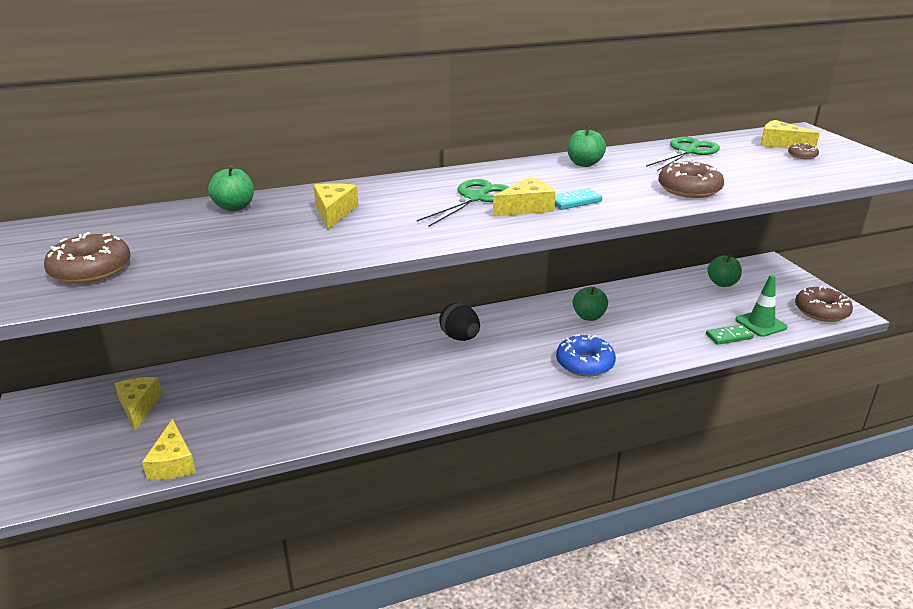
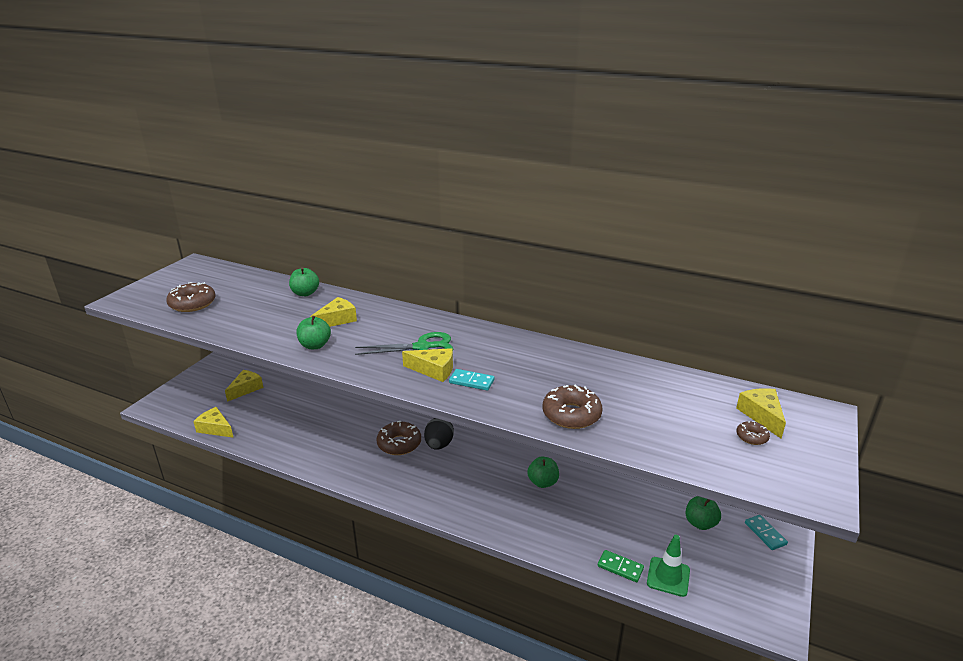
camera: 45 degrees right, 0 degrees up
yellow cheese [142,419,196,480] -> yellow cheese turned 90 degrees clockwise [193,407,234,438]
blue donut [556,334,616,377] -> none
green apple [567,126,606,167] -> green apple moved to [296,316,331,349]
green scissors [646,137,720,171] -> none
brown donut [795,285,853,322] -> brown donut moved to [377,421,421,455]
none -> turquoise domino [745,515,788,550]

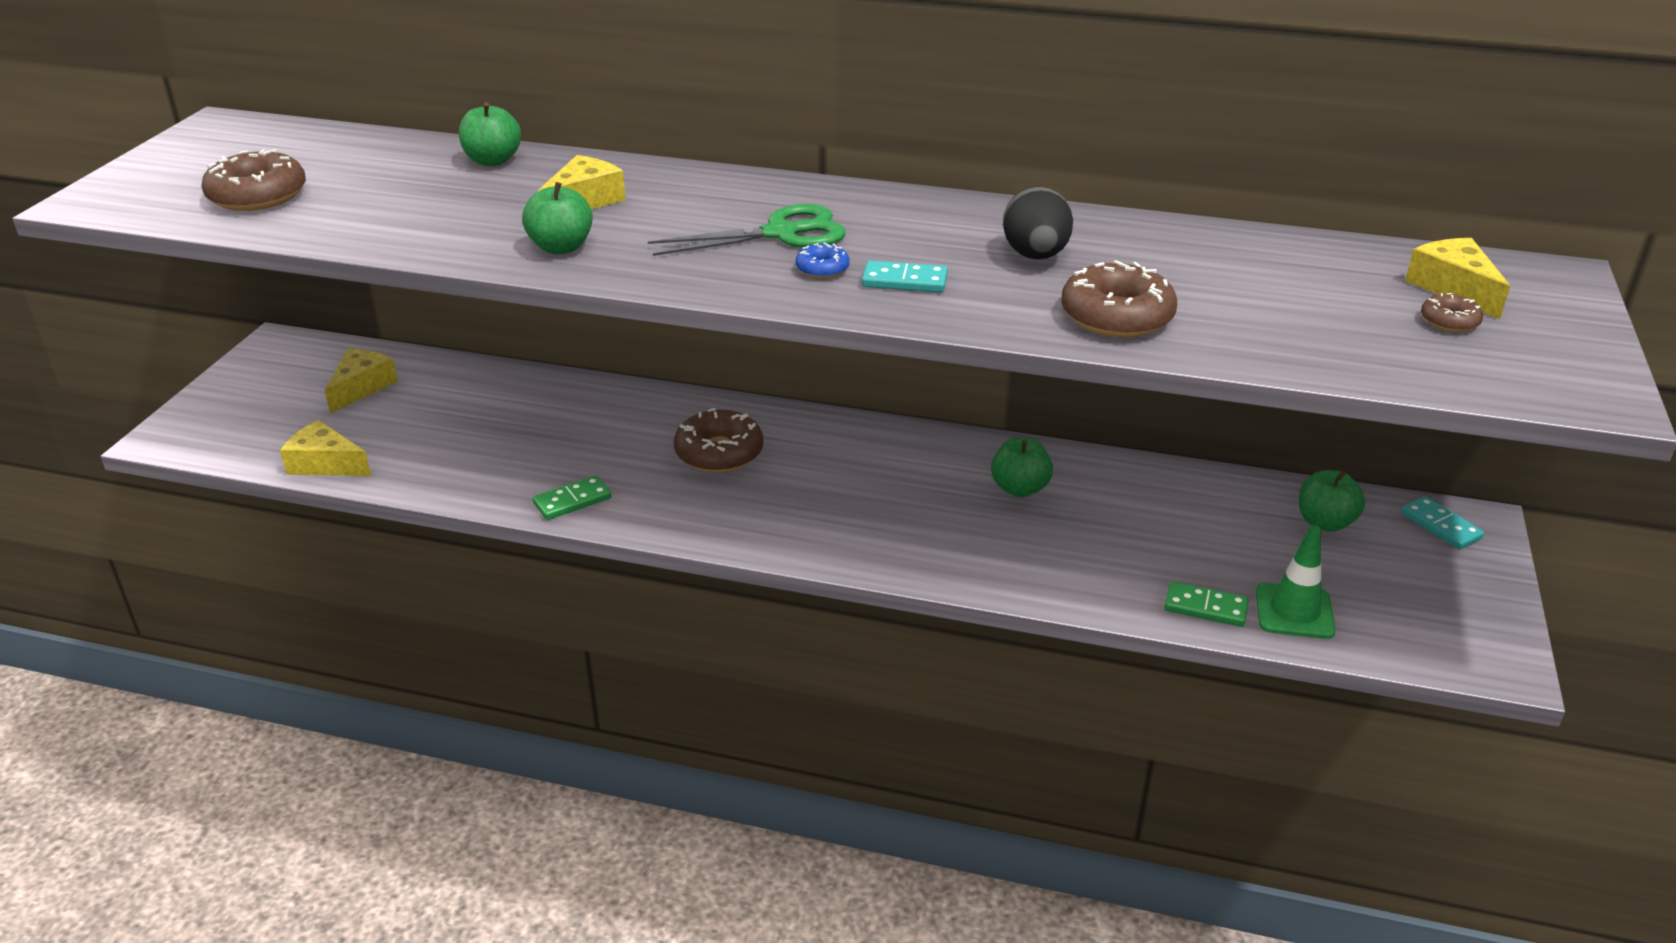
camera: 10 degrees left, 5 degrees up
yellow cheese [402,348,453,382] -> blue donut [796,242,850,278]
black egg [424,418,454,450] -> black egg moved to [1003,186,1073,259]
none -> green domino [533,476,611,520]

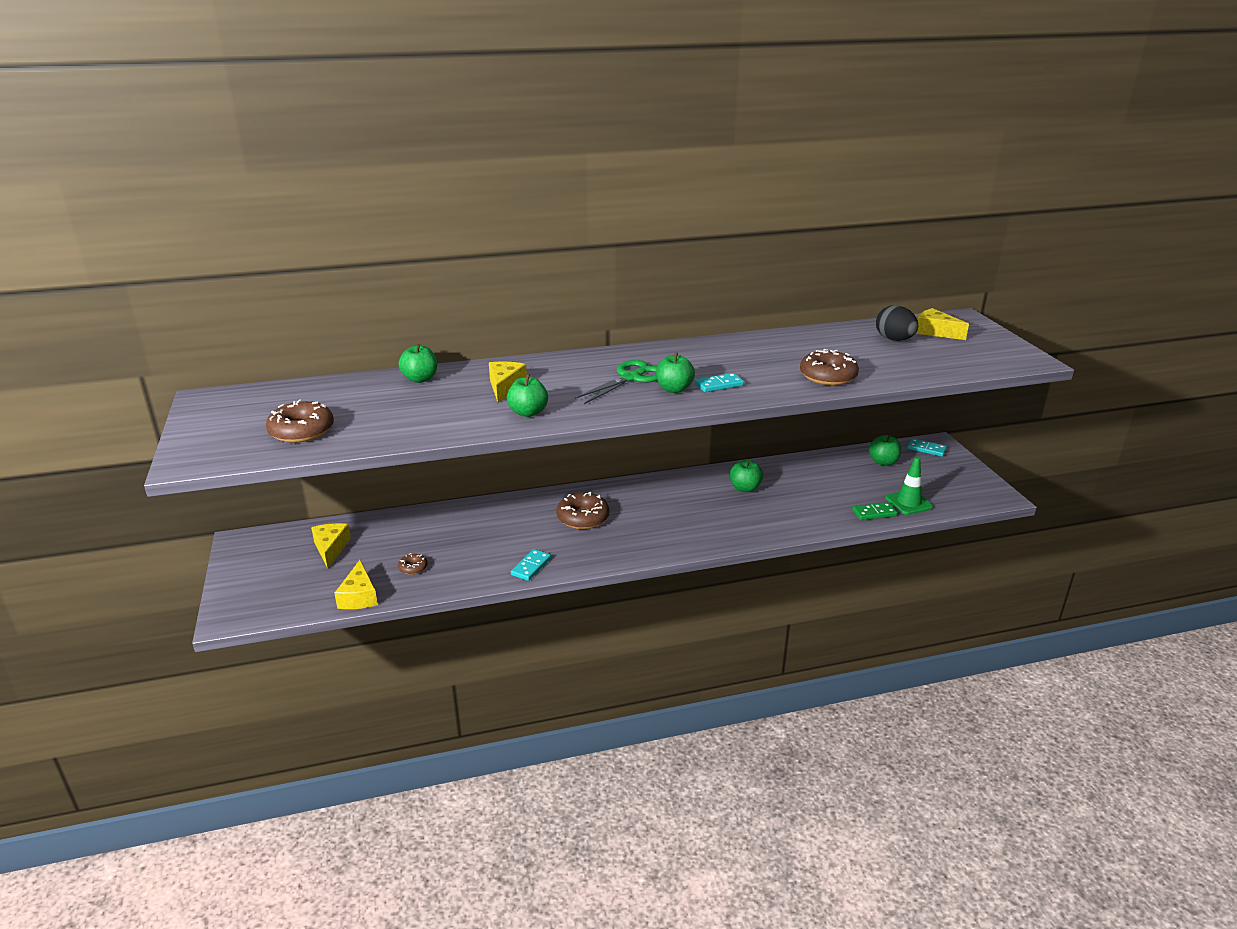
camera: 30 degrees left, 5 degrees down
yellow cheese [280,420,371,476] -> yellow cheese turned 90 degrees counterclockwise [334,560,378,609]
green domino [533,476,611,520] -> turquoise domino [511,549,551,581]
blue donut [796,242,850,278] -> green apple [656,353,695,393]
black egg [1003,186,1073,259] -> black egg moved to [876,305,918,341]
brown donut [1421,293,1483,332] -> brown donut moved to [398,553,428,575]

